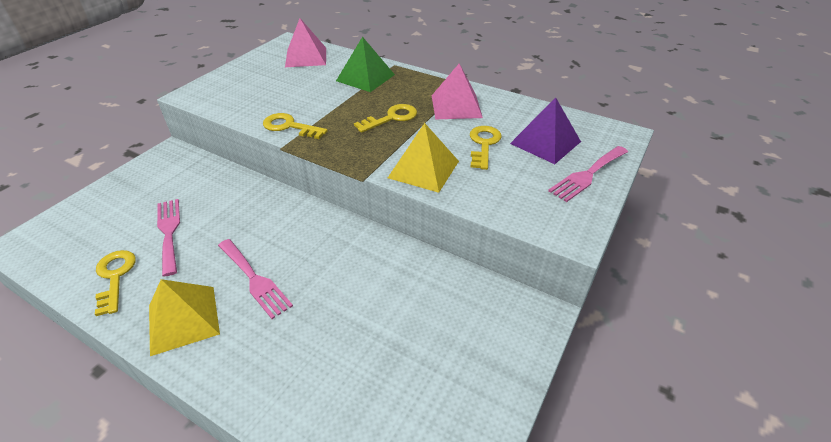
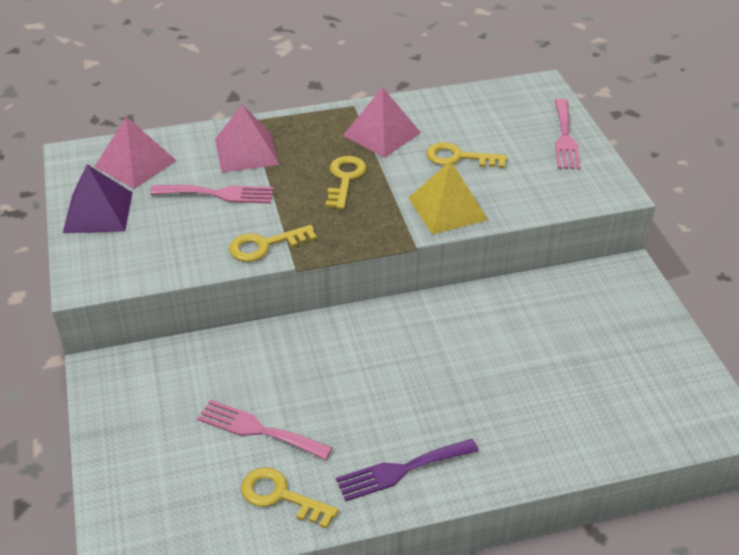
camera: 45 degrees left, 0 degrees up
yellow pyramid [149,279,220,356] -> purple fork [336,439,479,501]
pink fork [218,239,293,319] -> pink fork moved to [150,185,274,203]
green pyramid [336,37,395,92] -> pink pyramid [215,105,279,173]
yellow key [470,126,502,170] -> yellow key turned 45 degrees counterclockwise [426,142,507,168]
purple pyramid [510,97,581,164] -> purple pyramid moved to [63,164,133,233]

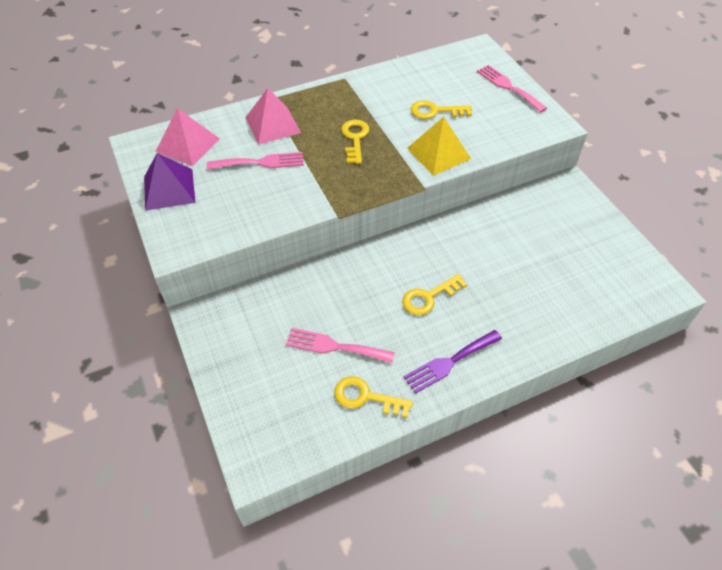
camera: 10 degrees left, 10 degrees up
yellow key [229,225,317,262] -> yellow key moved to [402,274,467,315]
pink pyramid [343,87,421,158] -> none
pink fork [555,99,581,169] -> pink fork turned 150 degrees clockwise [477,65,547,113]

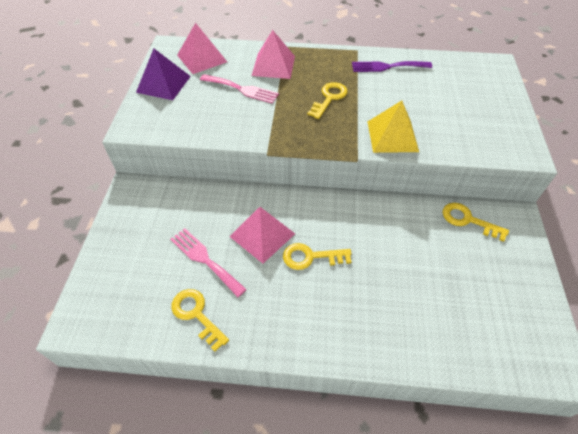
camera: 30 degrees right, 0 degrees up
purple fork [403,330,502,394] -> purple fork moved to [352,61,432,72]
yellow key [411,100,472,119] -> yellow key moved to [442,203,509,242]
pink fork [477,65,547,113] -> none
none -> pink pyramid [229,207,295,264]

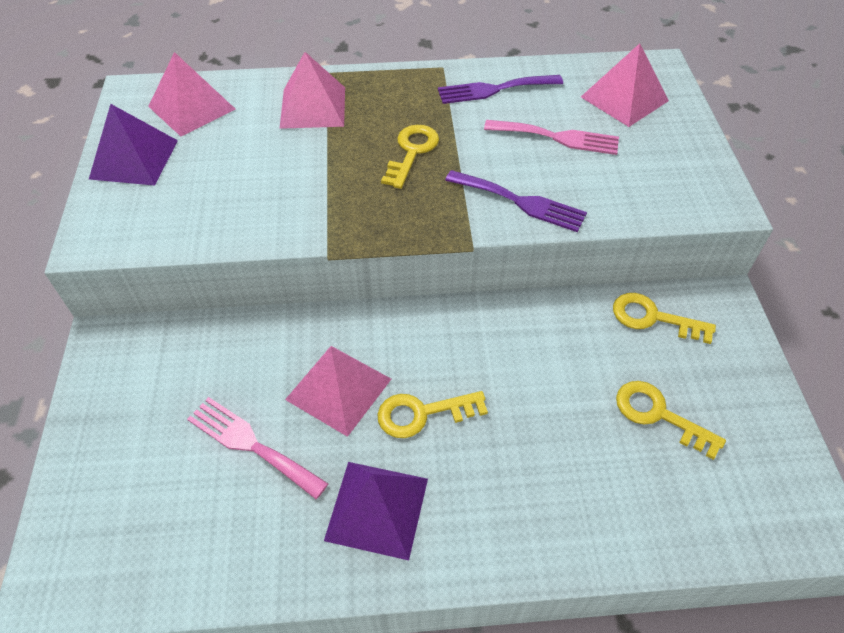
camera: 10 degrees left, 0 degrees up
yellow key [171,289,229,352] -> yellow key moved to [616,381,726,460]
pink fork [200,74,279,104] -> pink fork moved to [484,120,619,155]
yellow pyramid [368,101,419,153] -> purple fork [445,170,587,232]
none -> purple pyramid [324,462,428,560]
none -> pink pyramid [581,43,669,127]

